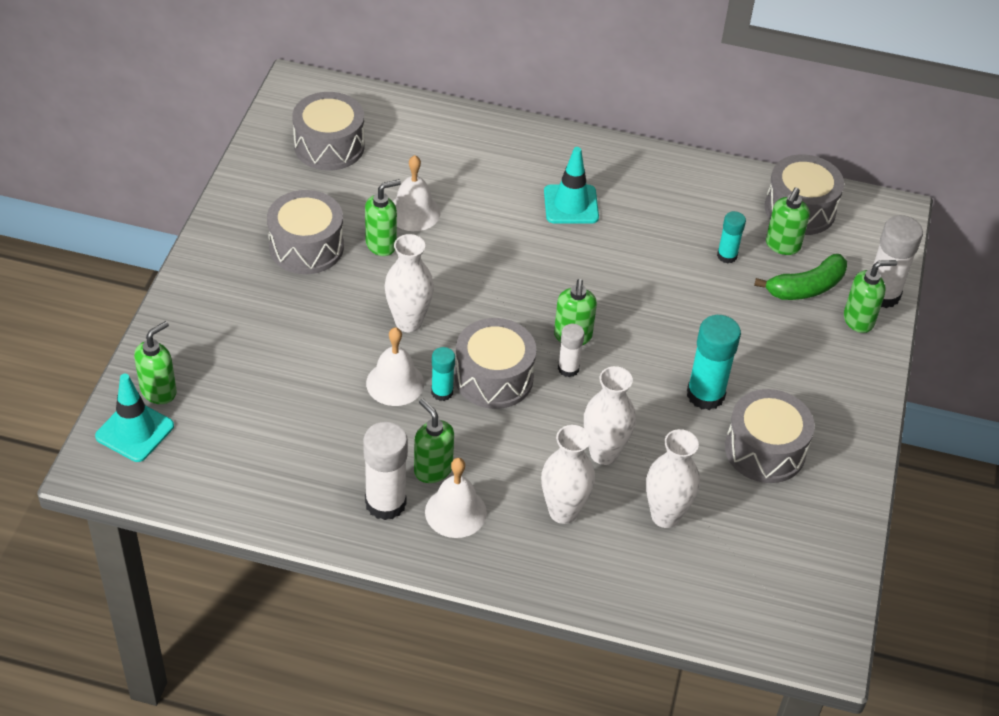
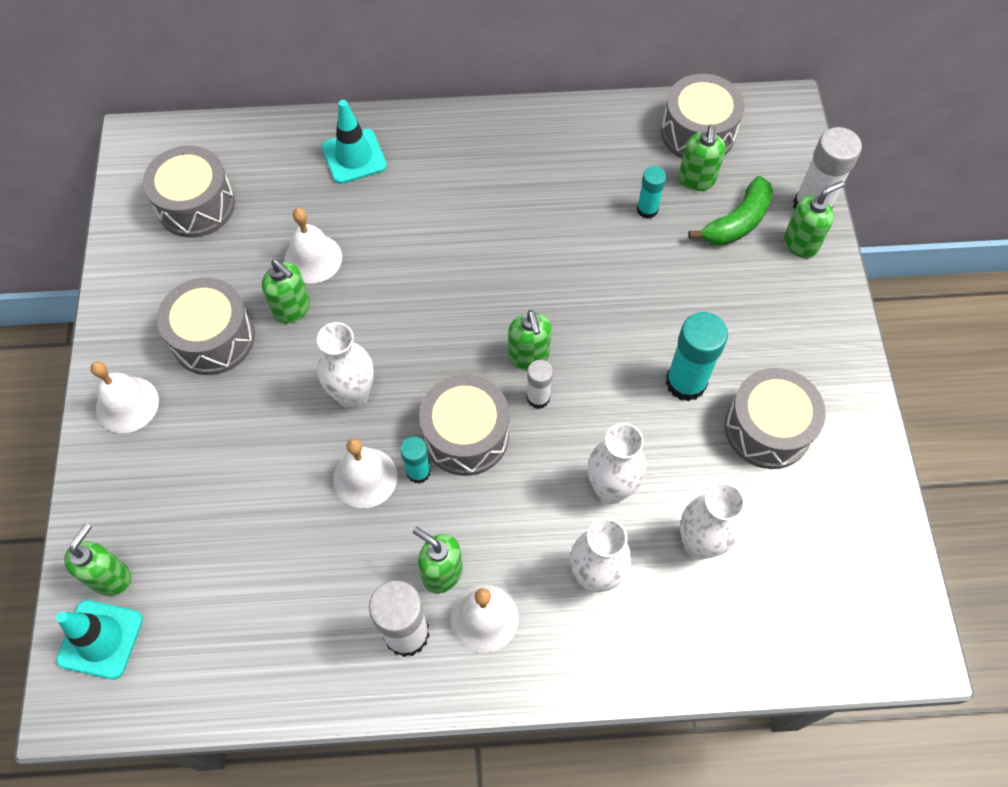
camera: 15 degrees left, 15 degrees up
green soap dispenser [365,179,401,256] -> green soap dispenser turned 90 degrees clockwise [262,260,310,324]
turquoise traffic cone [544,147,599,224] -> turquoise traffic cone moved to [322,100,387,184]
none -> white bell [90,361,159,433]

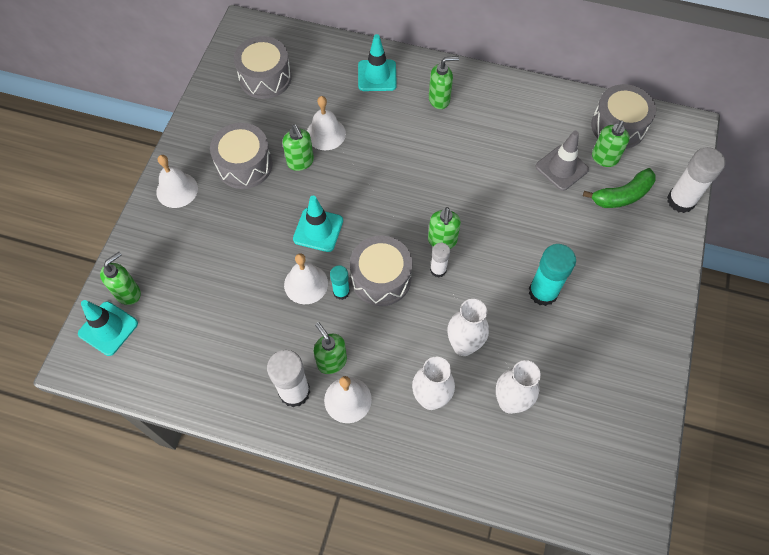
camera: 20 degrees right, 0 degrees up
white vase [317,322,373,410] -> turquoise traffic cone [293,196,343,252]
turquoise glue stick [637,166,666,219] -> grey traffic cone [535,131,589,191]
grey drum [725,368,826,469] -> none
green soap dispenser [784,181,845,258] -> green soap dispenser moved to [429,56,459,109]

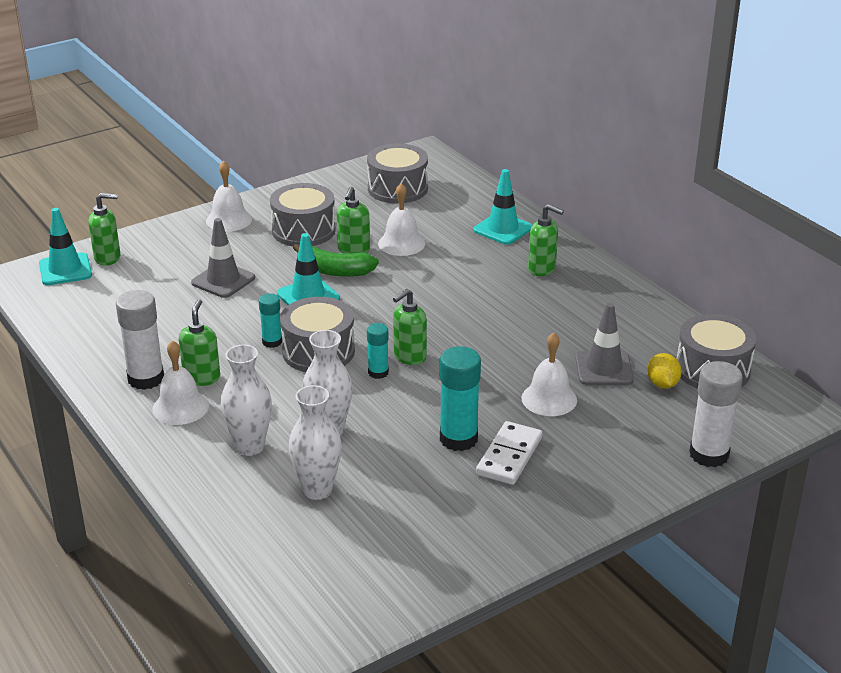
camera: 40 degrees right, 30 degrees down
white bell [284,253,328,304] -> white bell moved to [521,332,577,416]
white glue stick [430,243,450,277] -> turquoise glue stick [367,323,389,379]
green banana [583,168,656,208] -> green banana moved to [293,244,379,277]
green soap dispenser [592,121,630,167] -> yellow lemon [647,353,682,389]
none -> grey traffic cone [191,218,255,298]
none -> white domino [476,421,542,485]

